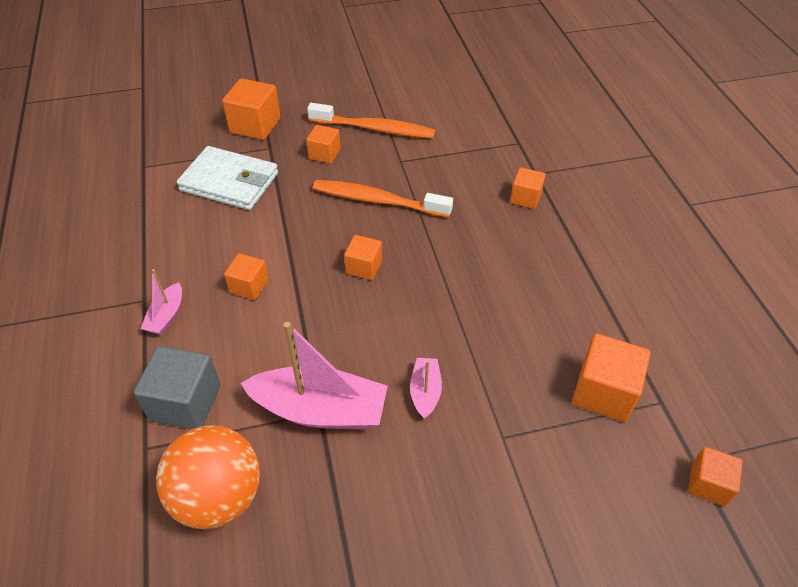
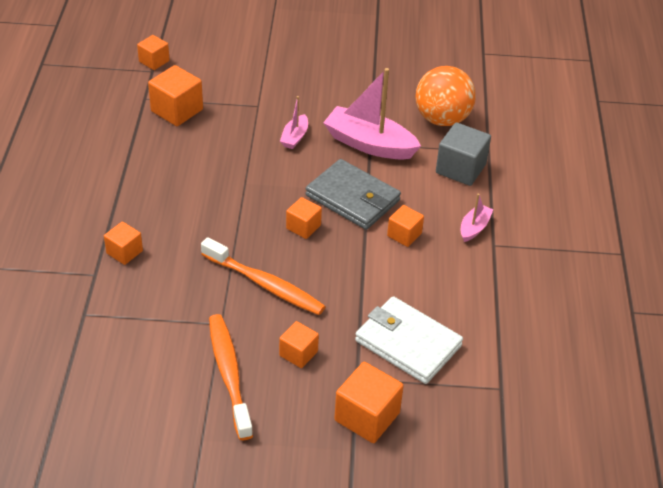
camera: 165 degrees left, 5 degrees down
orange toothbrush [307,103,435,139] -> orange toothbrush turned 45 degrees clockwise [209,314,253,440]
none -> grey wallet [305,159,401,230]

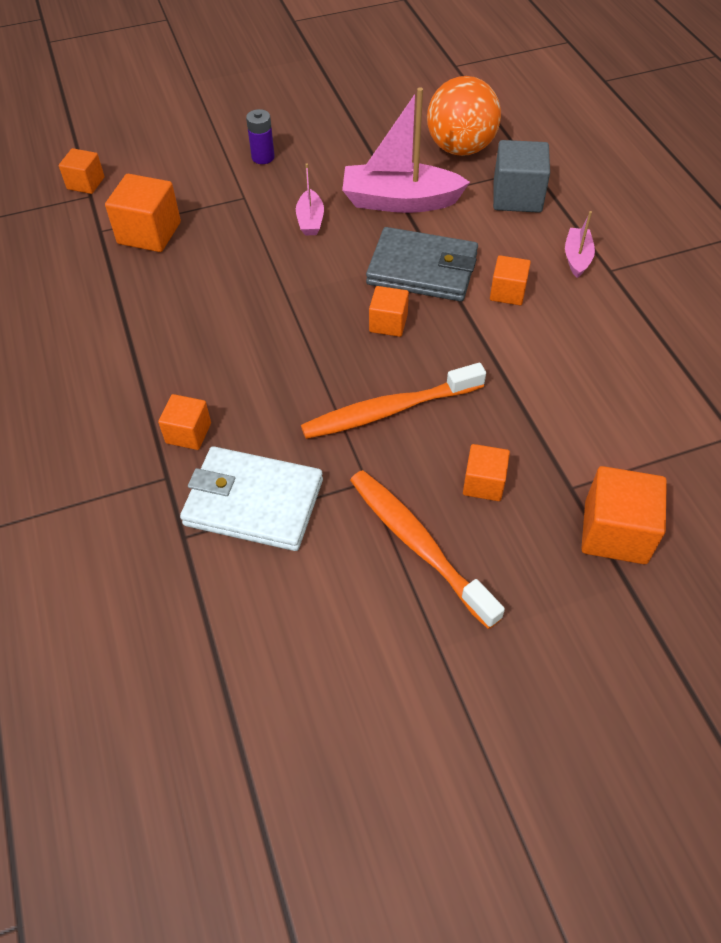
camera: 20 degrees left, 10 degrees up
orange toothbrush [201,237,326,315] -> orange toothbrush turned 150 degrees clockwise [301,363,486,439]
white wallet [355,296,463,384] -> white wallet moved to [180,446,323,551]
none -> purple battery [246,109,275,164]

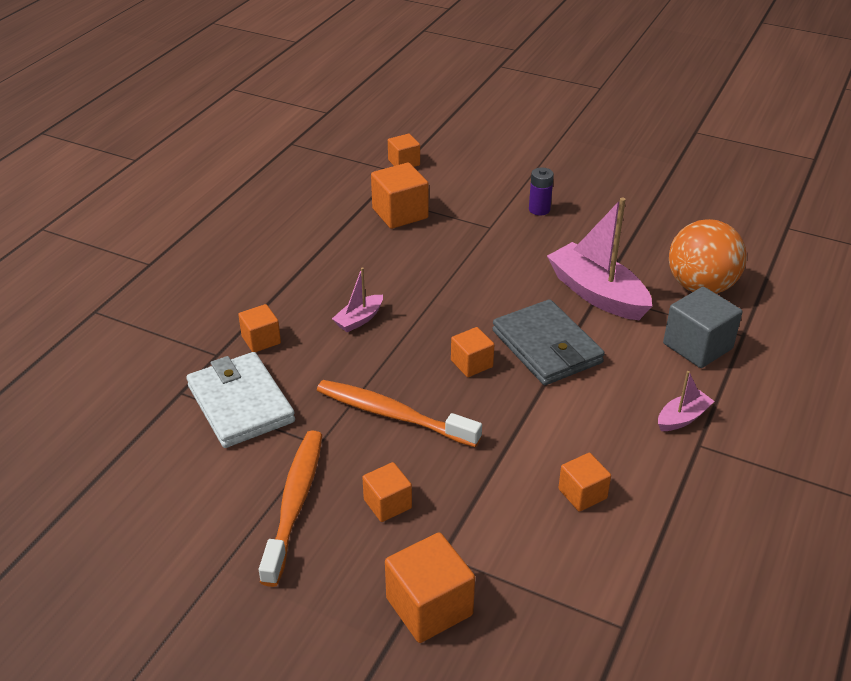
camera: 45 degrees right, 15 degrees down
pink boat [296,163,324,236] -> pink boat moved to [332,267,383,332]
orange cube [490,255,531,305] -> orange cube moved to [558,453,611,512]

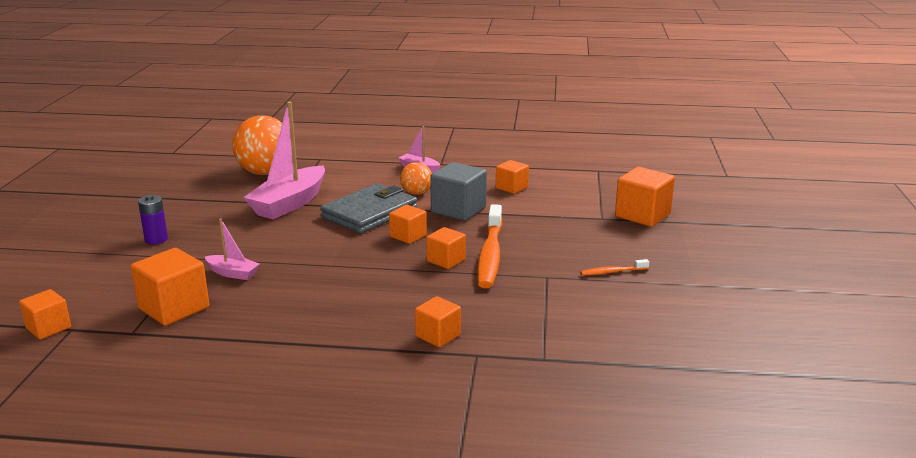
camera: 110 degrees left, 15 degrees down
white wallet [186,352,295,448] -> none
orange toothbrush [259,430,322,587] -> orange toothbrush [580,259,649,276], size x0.45
pink boat [332,267,383,332] -> pink boat moved to [205,218,260,280]
orange cube [362,462,412,522] -> orange cube moved to [426,227,466,269]
grey cube [663,287,742,368] -> grey cube moved to [430,162,487,221]
none -> orange ball [400,162,432,195]

